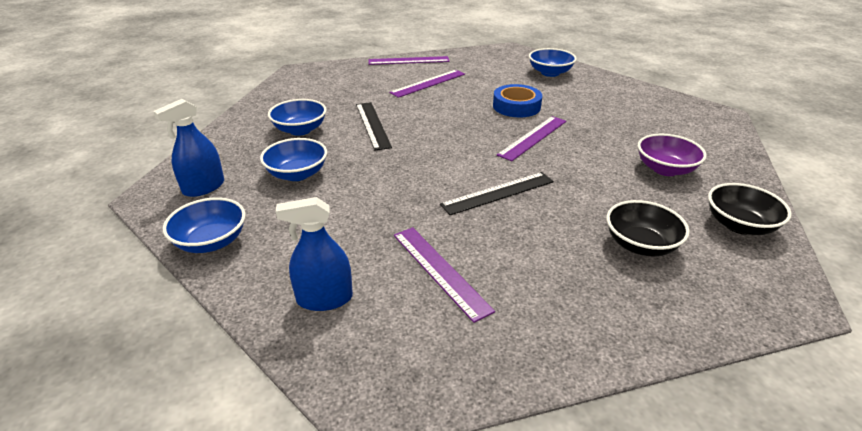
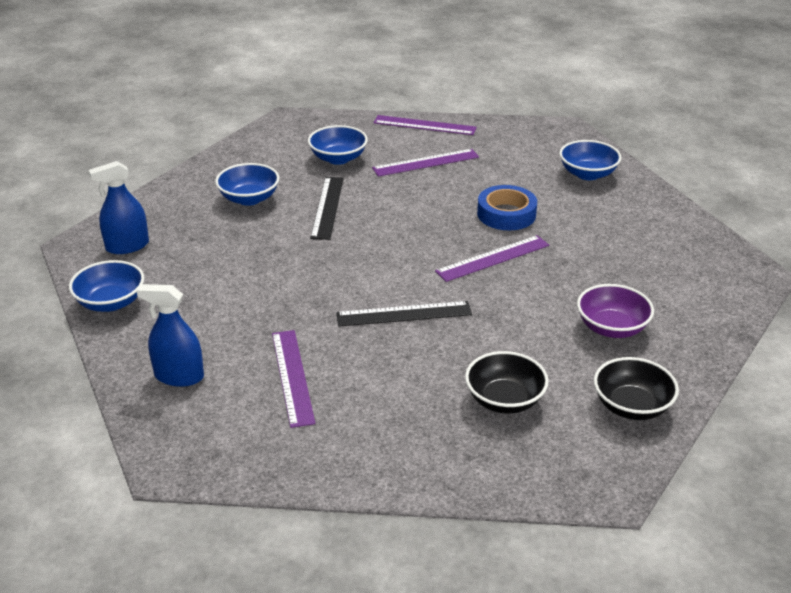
camera: 20 degrees right, 0 degrees up
blue bowl [260,138,327,181] -> blue bowl moved to [308,125,368,165]

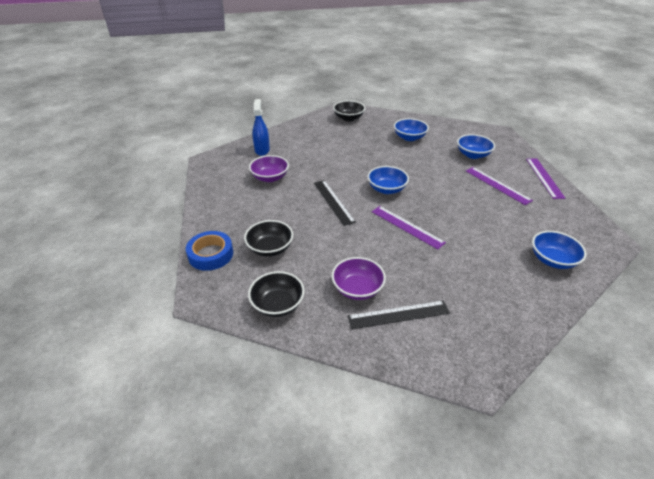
camera: 75 degrees right, 5 degrees up
blue bowl [69,260,144,312] -> blue bowl moved to [368,166,409,194]
blue spray bottle [89,161,149,254] -> black bowl [333,100,365,121]
purple ruler [272,330,315,428] -> purple bowl [249,155,289,182]
black ruler [310,177,344,240] -> black ruler moved to [348,301,450,329]
blue tape [477,185,537,230] -> blue tape moved to [186,231,233,271]

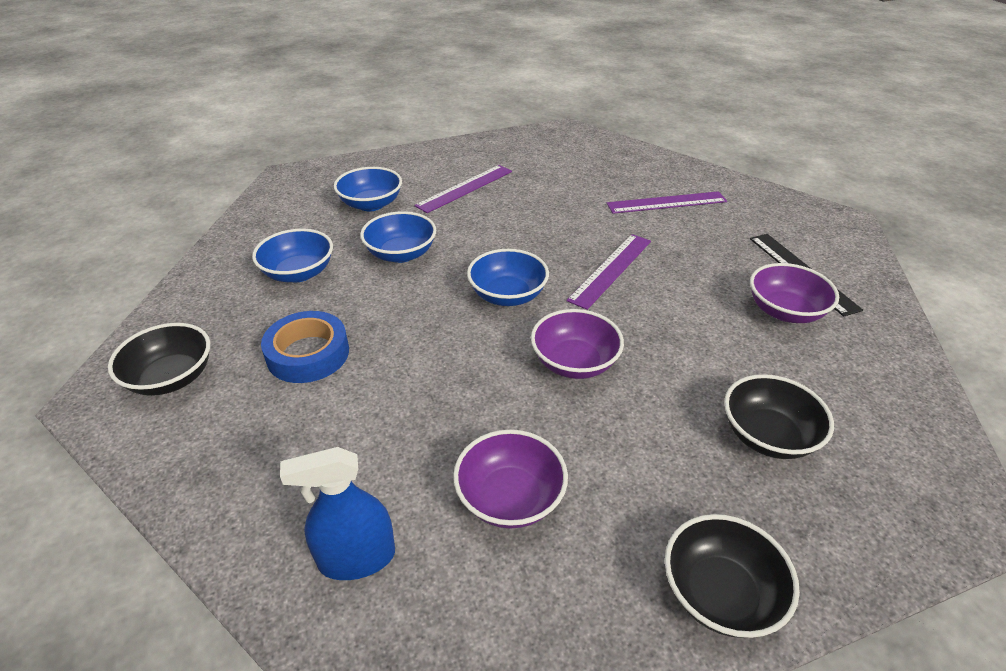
camera: 100 degrees left, 0 degrees up
blue tape [186,231,233,271] -> blue tape moved to [261,311,349,383]
black bowl [248,271,305,317] -> black bowl moved to [665,514,800,638]
black ruler [314,180,356,226] -> purple bowl [531,309,624,379]
purple ruler [526,159,566,199] -> purple ruler moved to [607,191,727,214]
blue bowl [532,231,587,269] -> blue bowl moved to [360,211,436,263]

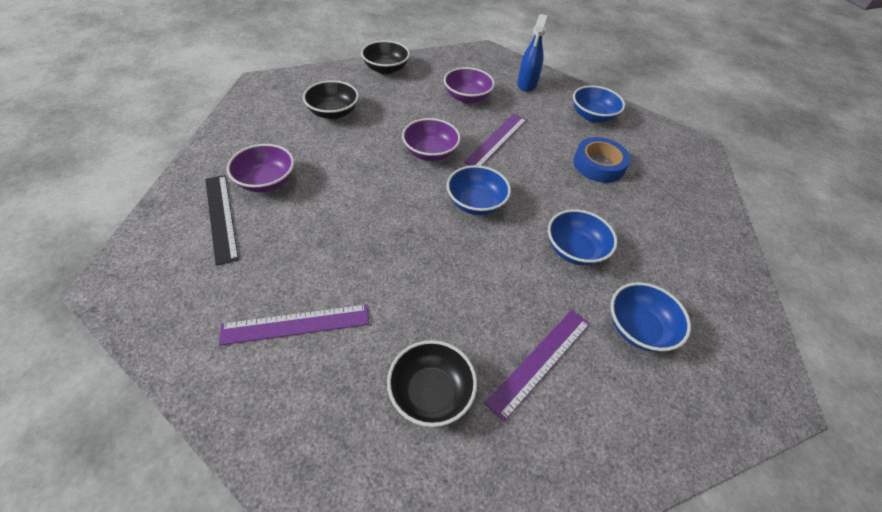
camera: 175 degrees right, 10 degrees up
black bowl [108,323,210,396] -> black bowl moved to [387,340,477,427]
blue bowl [252,229,333,282] -> blue bowl moved to [573,85,625,123]
blue spray bottle [280,447,395,580] -> blue spray bottle turned 120 degrees clockwise [517,14,547,92]
purple ruler [566,234,651,310] -> purple ruler moved to [464,114,527,166]

